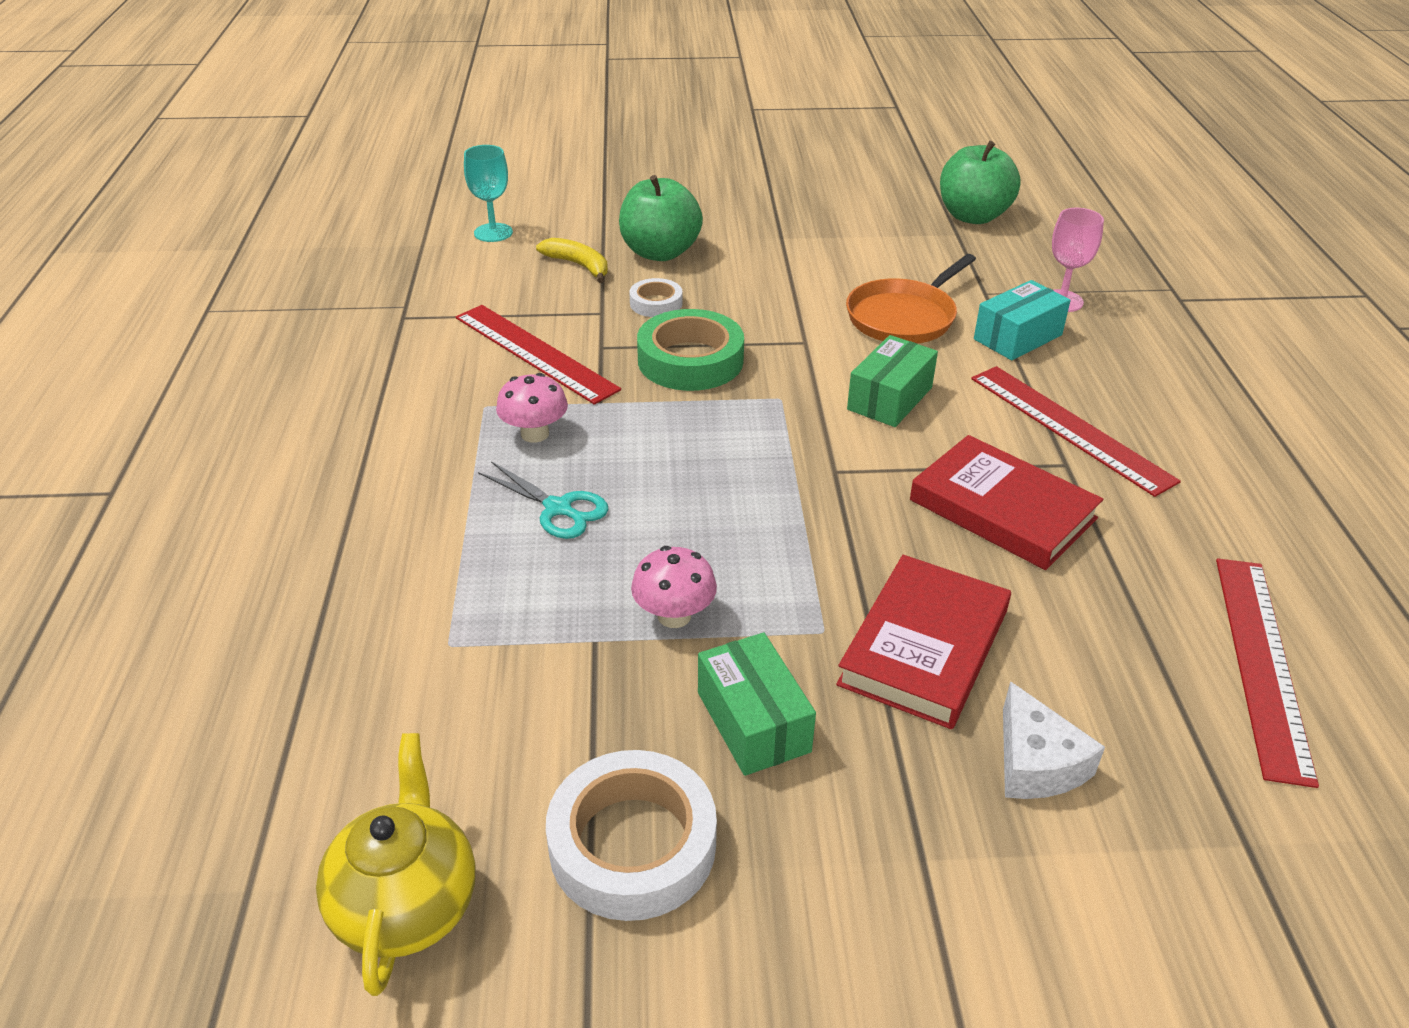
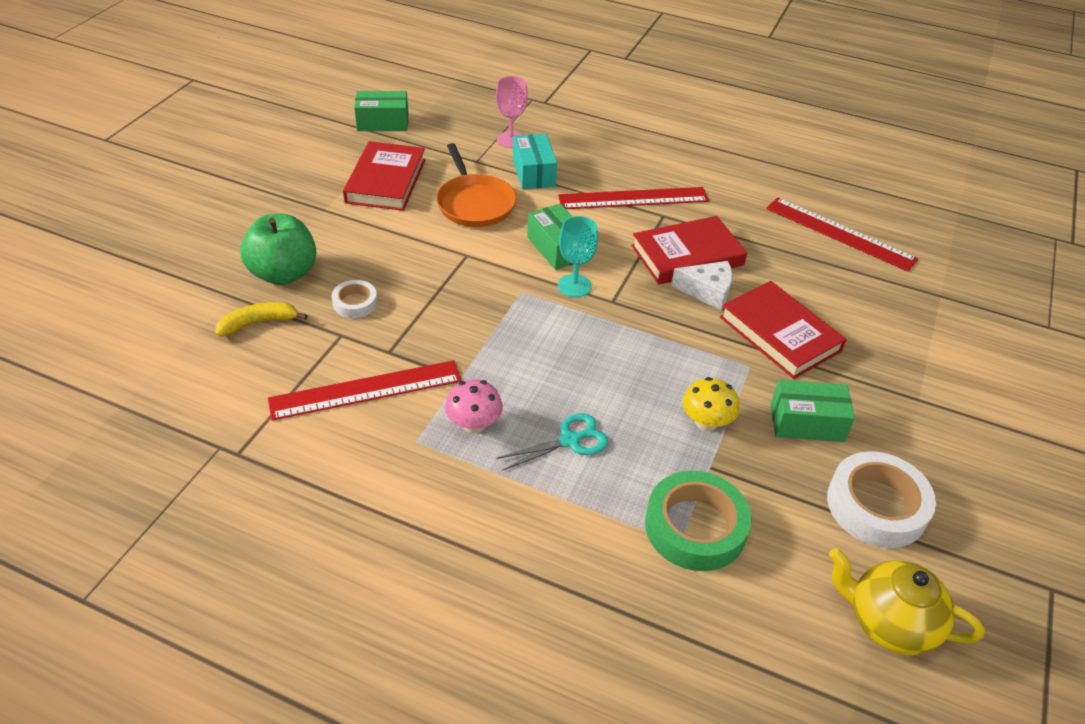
camera: 65 degrees left, 5 degrees up
turquoise goblet [464,145,513,242] -> turquoise goblet moved to [558,216,598,297]
pink mushroom [631,546,717,628] -> yellow mushroom [683,377,739,431]
green tape [637,309,744,391] -> green tape moved to [645,471,752,571]
green apple [940,141,1021,224] -> green box [354,91,408,131]
white cheese [1003,681,1105,799] -> white cheese moved to [671,261,732,310]
none -> red book [343,141,425,211]

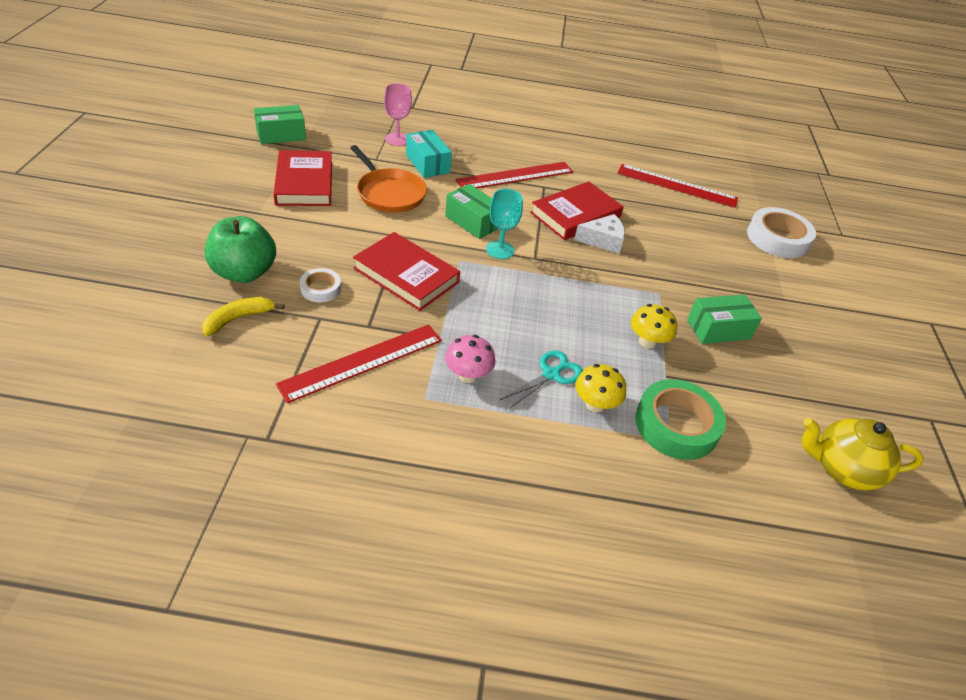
camera: 20 degrees left, 0 degrees up
red book [720,281,847,379] -> red book moved to [353,232,460,311]
white tape [827,451,936,548] -> white tape moved to [747,207,816,258]
none -> yellow mushroom [575,364,626,413]

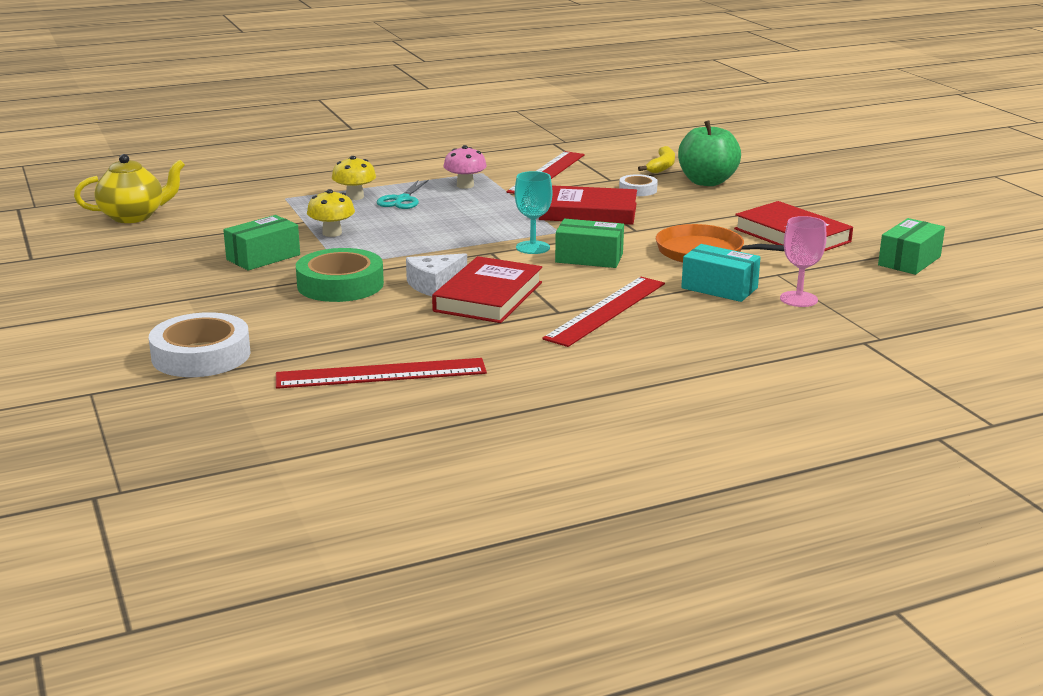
camera: 155 degrees right, 20 degrees down
green tape [635,379,726,460] -> green tape moved to [296,248,384,302]

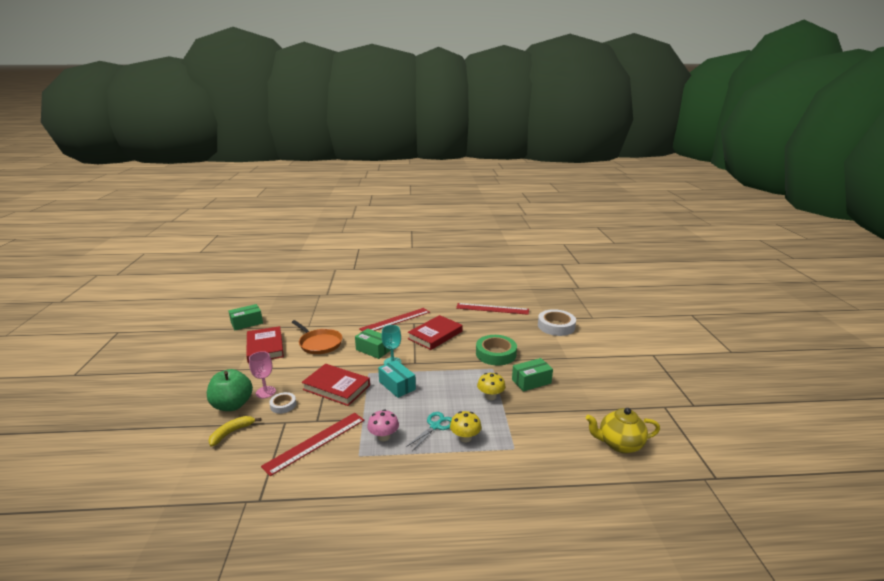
camera: 160 degrees left, 0 degrees up
white cheese [406,253,467,296] -> none
turquoise box [681,244,761,302] -> turquoise box moved to [378,360,416,398]
pink goblet [780,216,827,307] -> pink goblet moved to [249,351,276,398]

